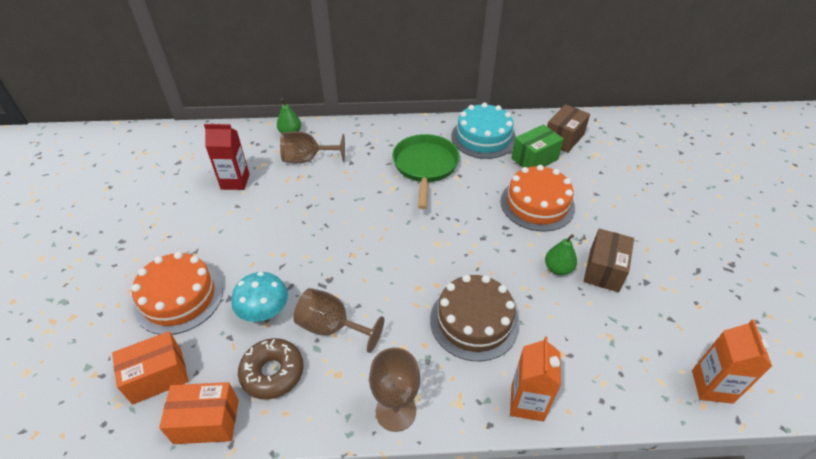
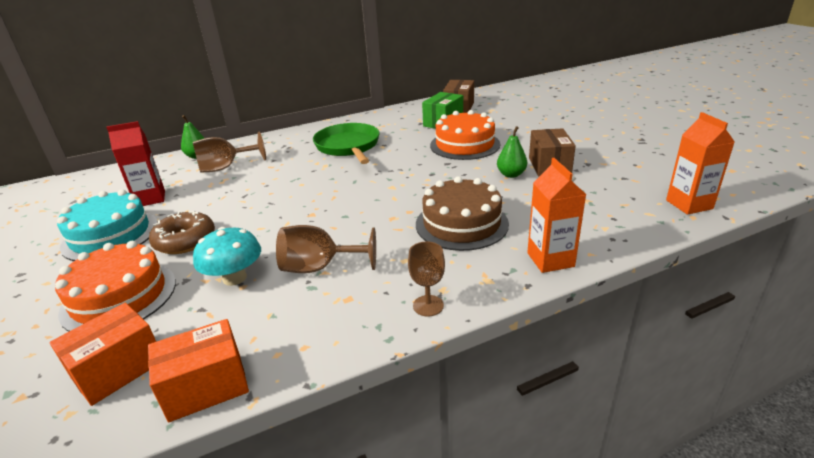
camera: 20 degrees left, 15 degrees down
brown donut [238,338,304,400] -> brown donut moved to [149,211,215,254]
brown goblet [369,348,420,432] -> brown goblet [408,242,445,316], size x0.66
turquoise cake [451,103,516,159] -> turquoise cake moved to [57,190,158,261]

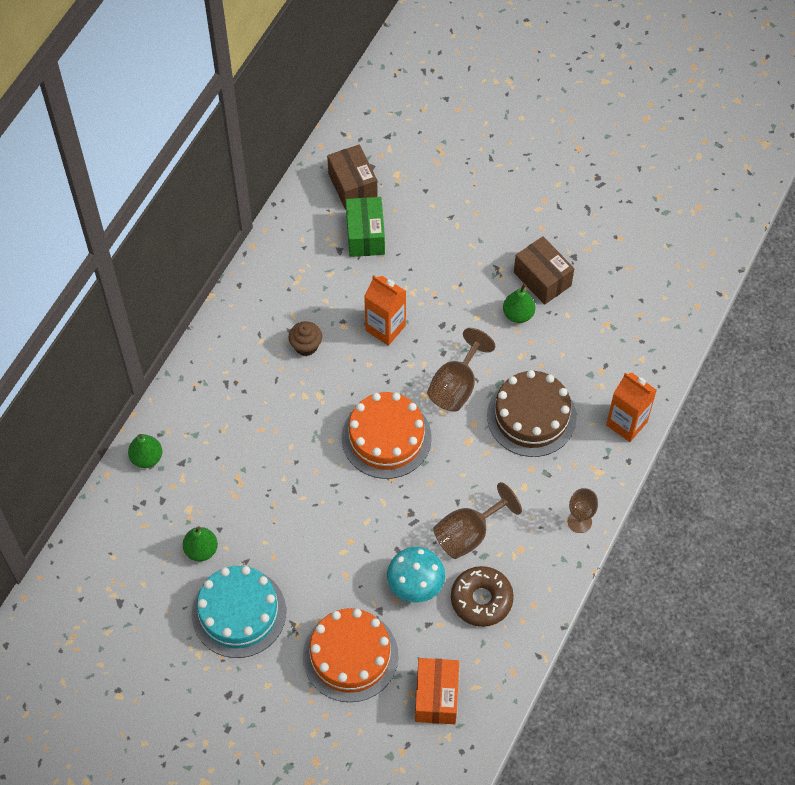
camera: 40 degrees left, 30 degrees up
red carton [107,121,165,206] -> green pear [183,526,218,561]
orange box [148,319,249,422] -> none
brown donut [149,211,215,254] -> brown donut moved to [451,566,514,627]
brown goblet [193,132,266,173] -> brown goblet moved to [427,328,495,412]
green pan [313,123,379,164] -> brown cupcake [289,321,322,356]
orange cake [430,110,500,160] -> orange cake moved to [342,392,432,479]
orange carton [666,112,735,215] -> orange carton moved to [364,275,406,346]

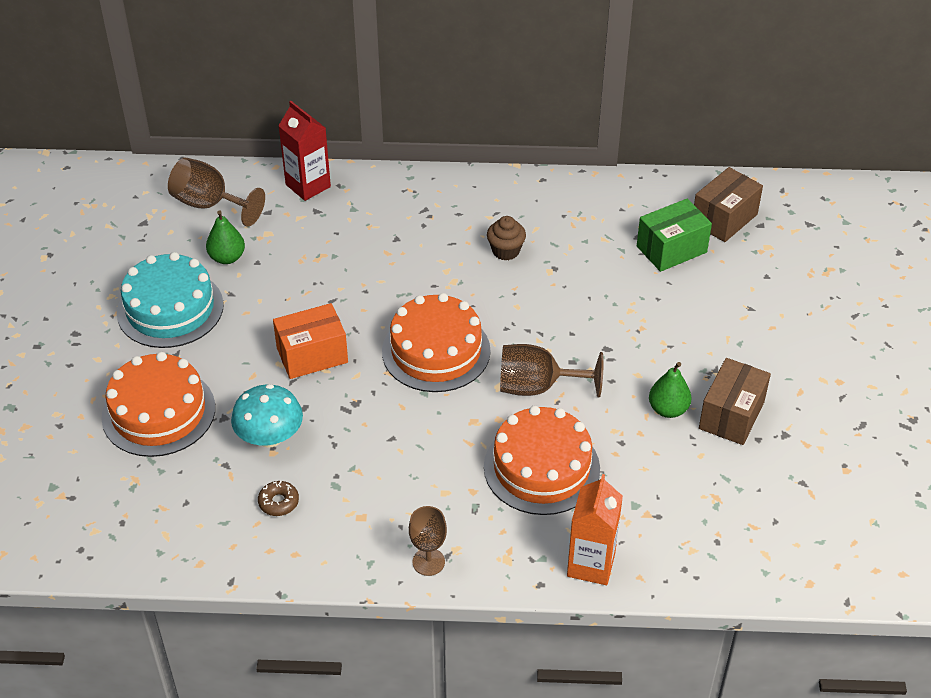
camera: 65 degrees right, 15 degrees down
green pear [128,434,162,468] -> red carton [278,101,331,201]
orange carton [364,275,406,346] -> none
orange box [415,658,459,724] -> orange box moved to [273,303,348,379]
brown goblet [434,482,522,559] -> brown goblet moved to [168,158,265,227]
brown donut [451,566,514,627] -> brown donut [258,481,299,516], size x0.52
brown cake [487,370,577,457] -> orange cake [484,406,600,515]

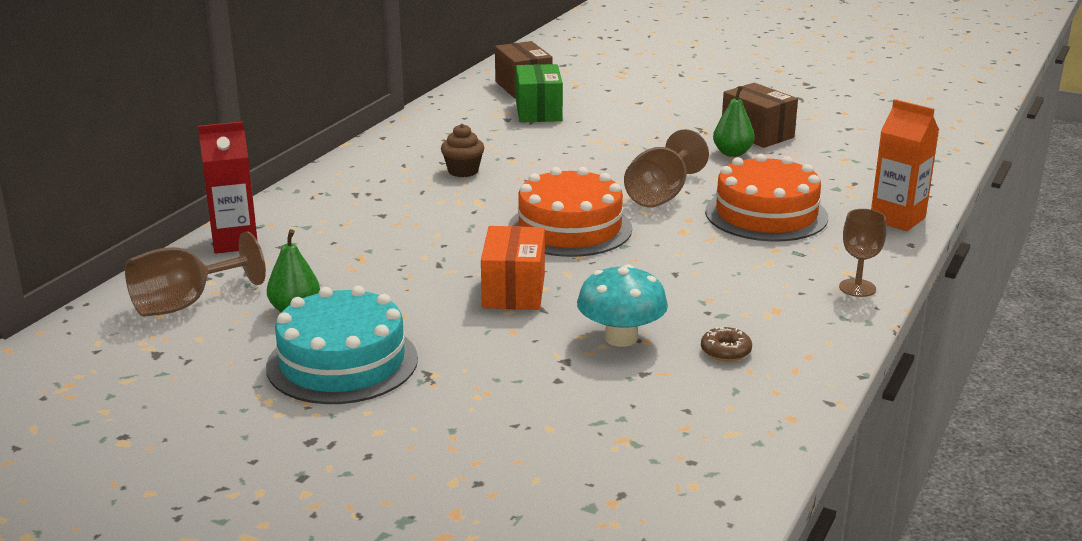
camera: 65 degrees left, 20 degrees down
orange cake [101,352,215,457] -> none

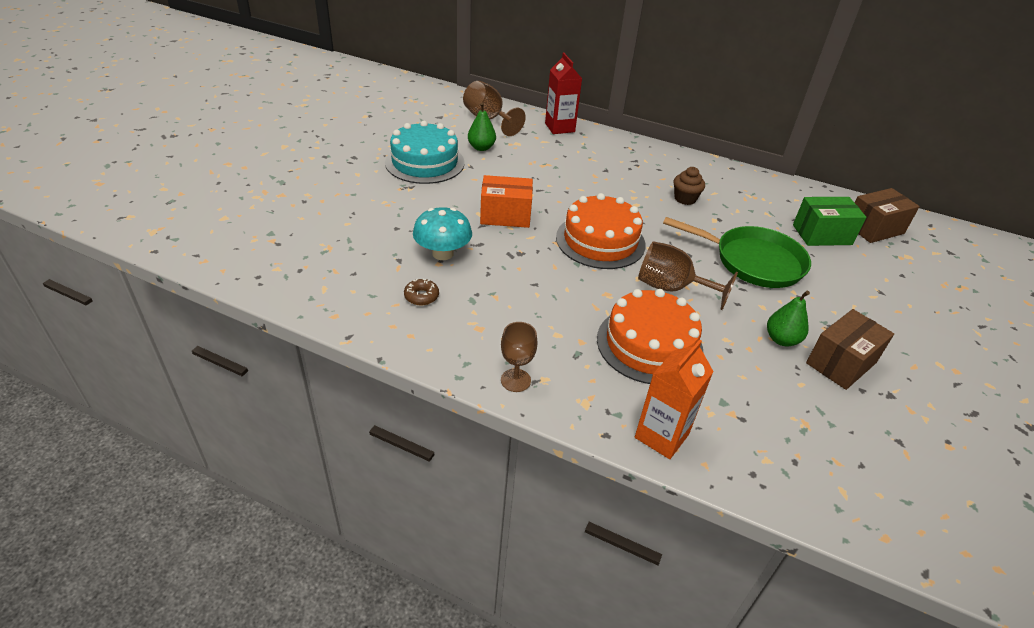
camera: 85 degrees right, 15 degrees up
none -> green pan [663,217,811,288]

